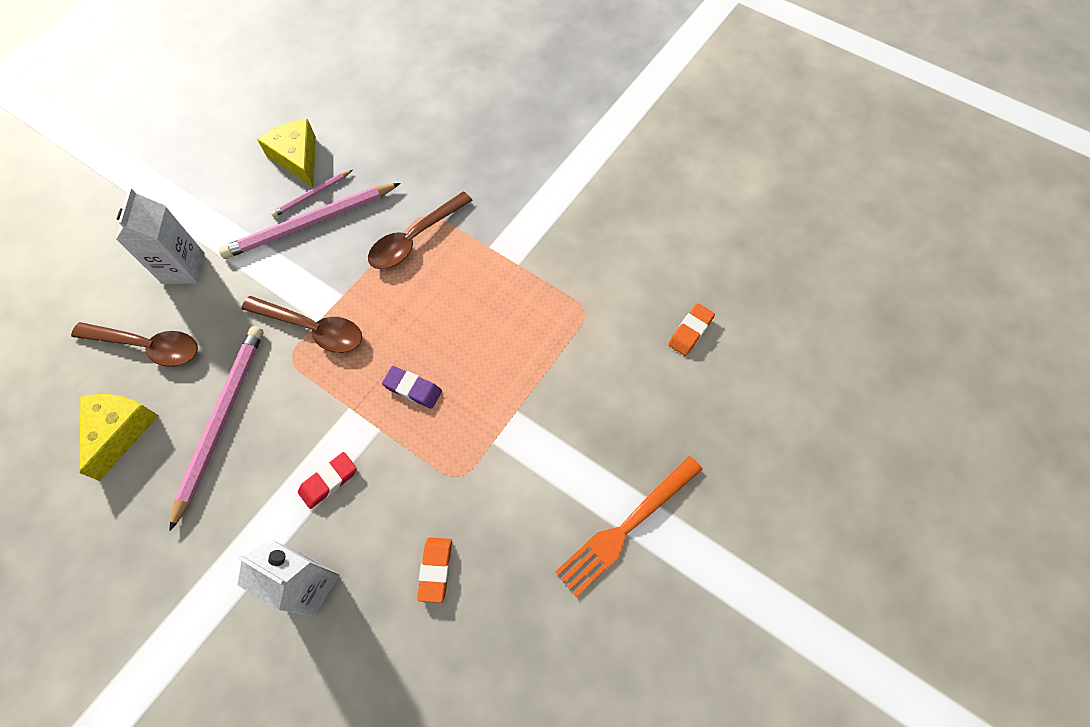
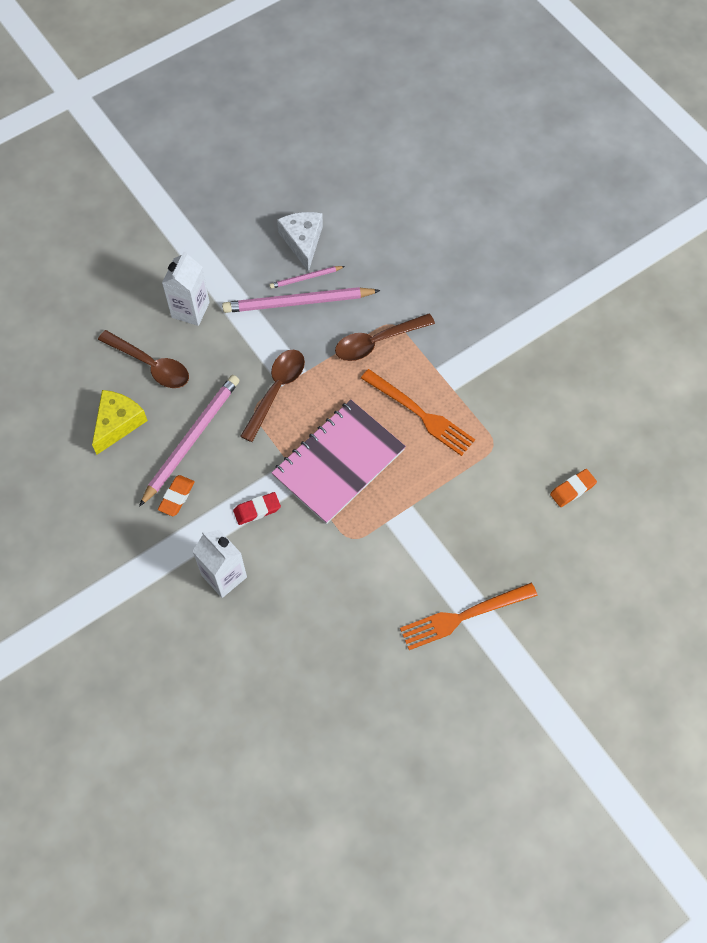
camera: 20 degrees right, 0 degrees up
brown spoon [242,296,362,353] -> brown spoon turned 105 degrees counterclockwise [240,349,305,442]
yellow cheese [257,119,316,187] -> white cheese [277,212,323,272]
purple eraser [382,366,442,409] -> pink notebook [272,400,406,524]
orange eraser [417,537,452,603] -> orange eraser moved to [158,475,195,516]
none -> orange fork [361,369,475,456]

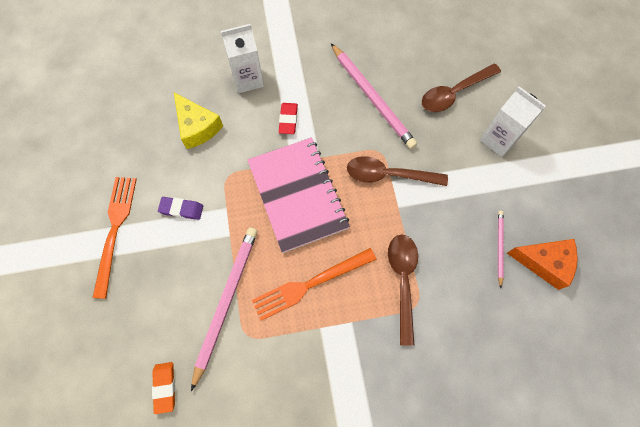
camera: 115 degrees right, 5 degrees up
yellow cheese [92,390,148,455] -> yellow cheese moved to [174,93,223,149]
orange eraser [158,475,195,516] -> none
pink pencil [222,287,381,313] -> pink pencil moved to [191,227,258,391]
brown spoon [240,349,305,442] -> brown spoon turned 135 degrees clockwise [347,156,448,186]
white cheese [277,212,323,272] -> orange cheese [507,239,578,290]
none -> purple eraser [158,197,203,220]

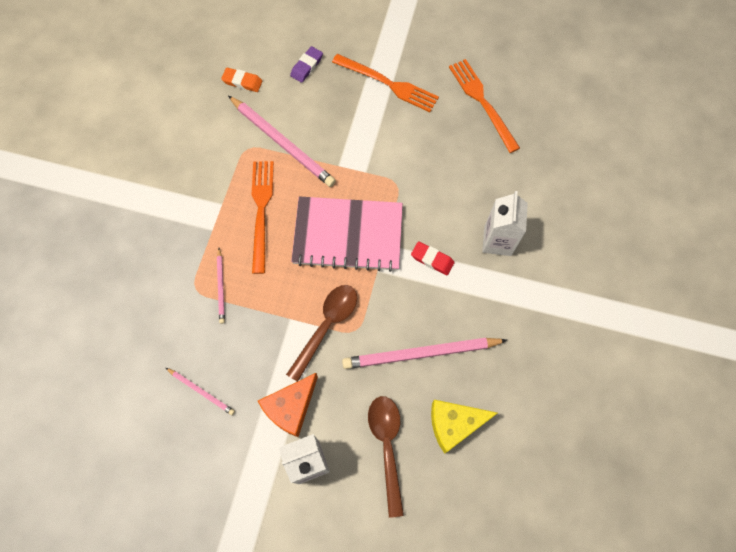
camera: 115 degrees right, 0 degrees up
purple eraser [158,197,203,220] -> purple eraser moved to [290,46,323,83]
yellow cheese [174,93,223,149] -> yellow cheese moved to [431,400,497,454]
brown spoon [388,234,418,345] -> pink pencil [217,248,225,324]
orange cheese [507,239,578,290] -> orange cheese moved to [258,373,318,437]
none -> orange fork [449,59,520,153]

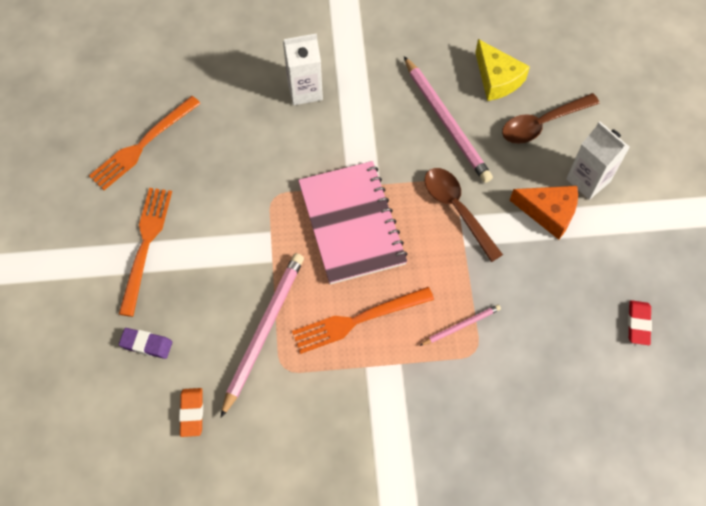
camera: 110 degrees left, 5 degrees down
pink pencil [166,368,235,415] -> none
brown spoon [286,285,357,382] -> brown spoon turned 45 degrees clockwise [425,168,503,262]
red eraser [411,242,455,275] -> red eraser moved to [628,300,652,345]

